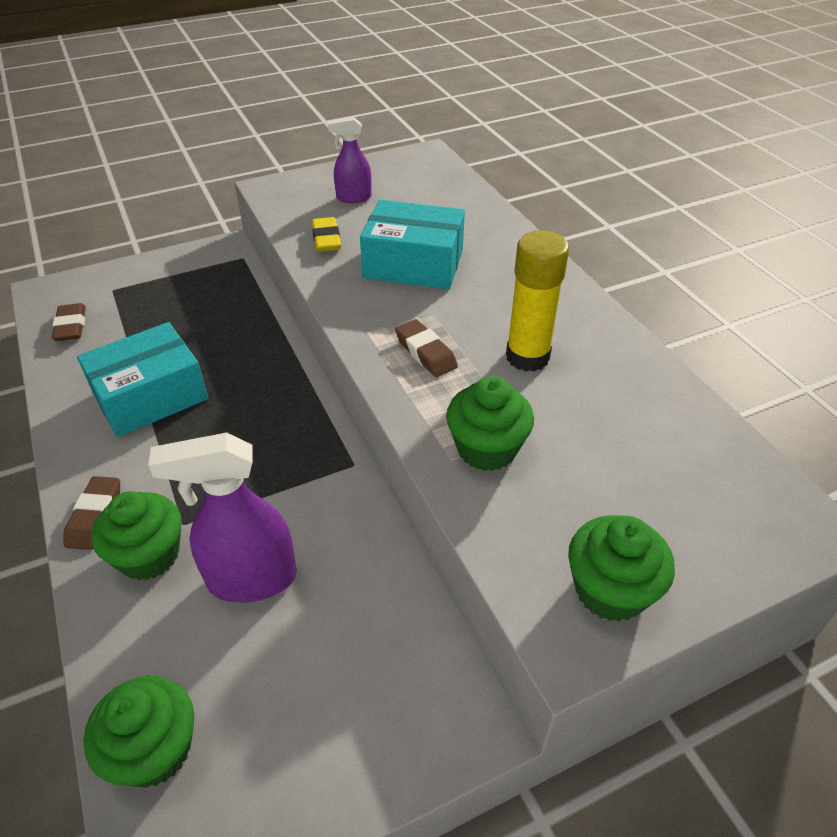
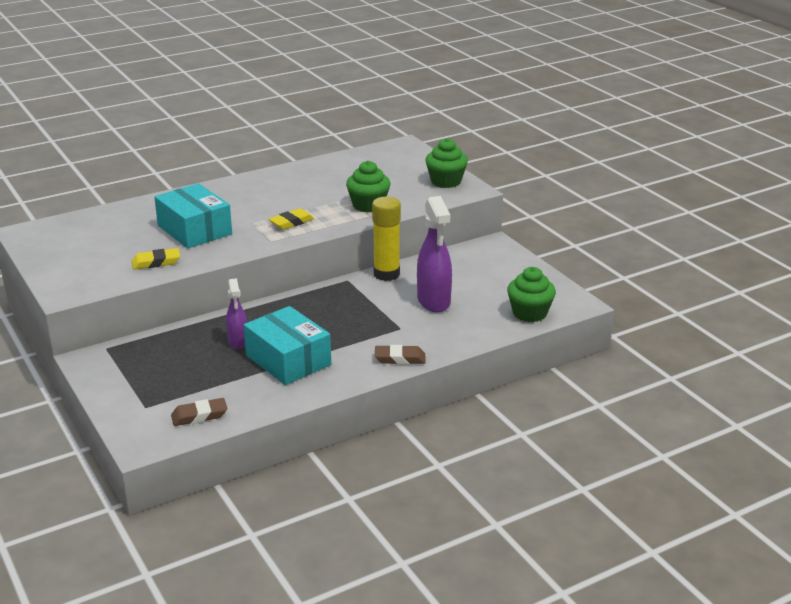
camera: 95 degrees left, 15 degrees down
green cupcake [92,491,182,580] -> none
purple spray bottle [327,116,372,203] -> purple spray bottle moved to [226,278,247,349]
turquoise box [360,200,465,289] -> turquoise box turned 45 degrees counterclockwise [154,183,232,248]
brown eraser [395,319,458,377] -> yellow eraser [269,208,314,230]
yellow glue stick [506,230,569,372] -> yellow glue stick moved to [372,197,401,281]

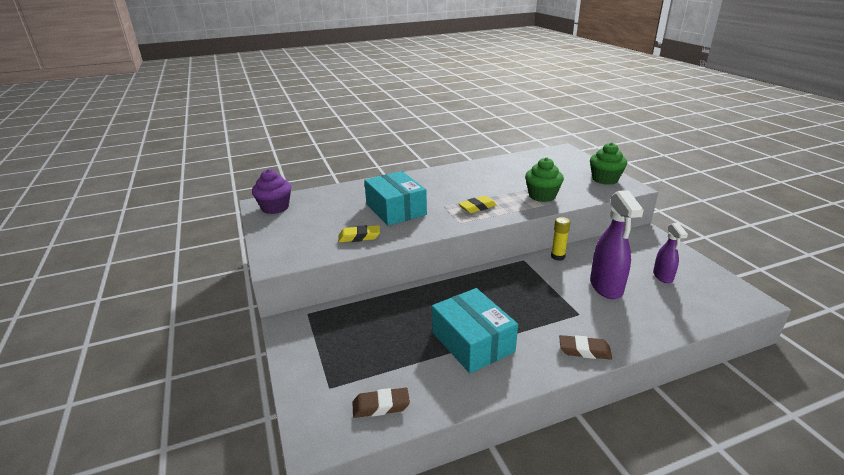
camera: 10 degrees right, 0 degrees up
purple spray bottle [226,278,247,349] -> purple spray bottle moved to [653,223,688,283]
yellow glue stick [372,197,401,281] -> yellow glue stick [551,217,570,261], size x0.60
green cupcake [507,267,556,322] -> none
none -> purple cupcake [252,169,291,214]

